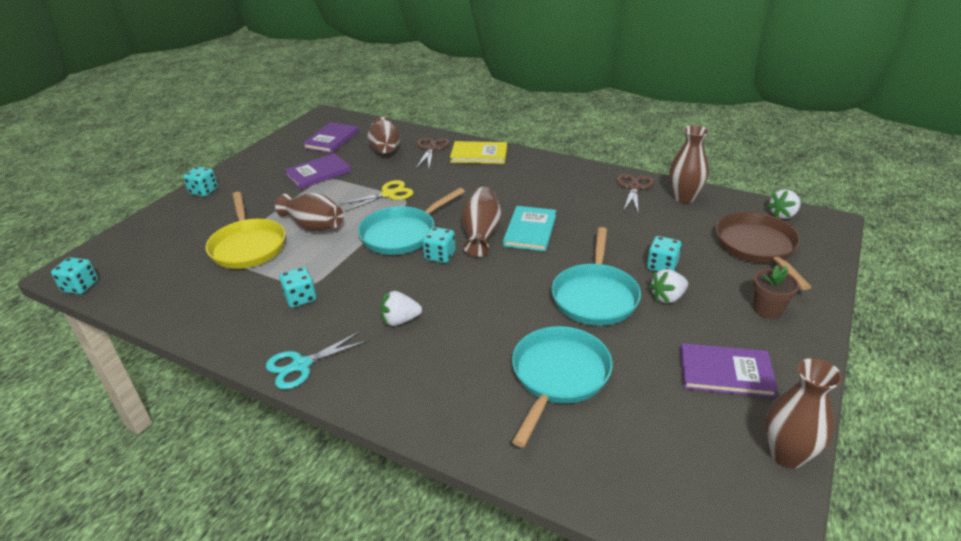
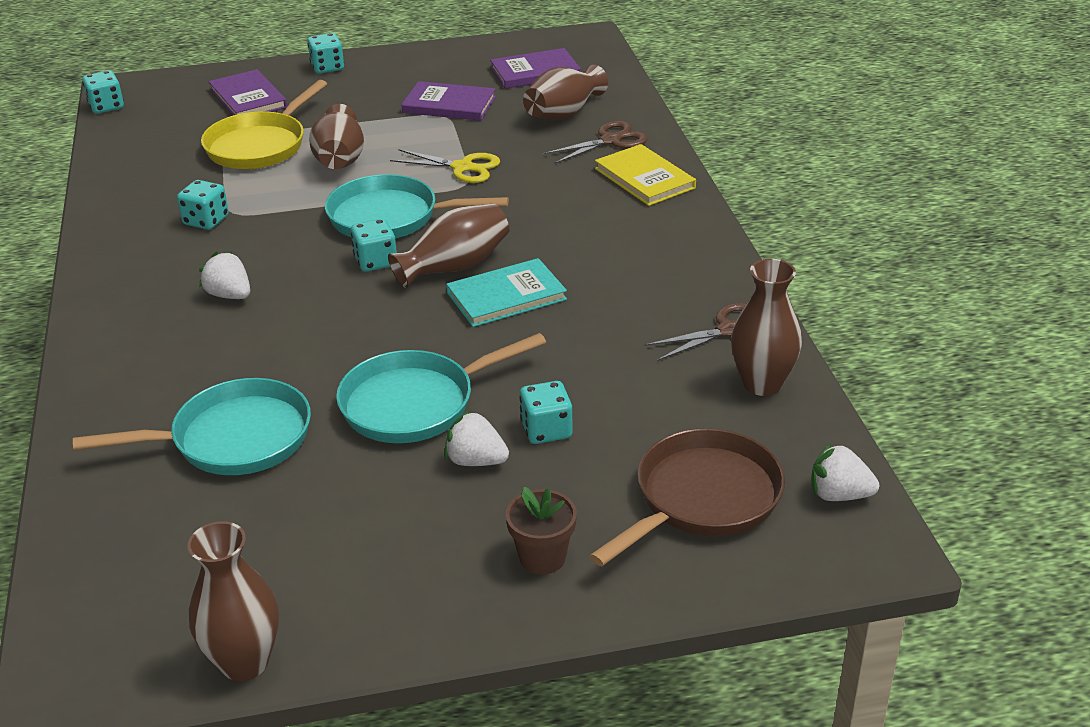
camera: 50 degrees right, 0 degrees up
turquoise scissors [266,331,368,389] -> none
purple book [680,343,778,398] -> purple book moved to [209,69,287,115]

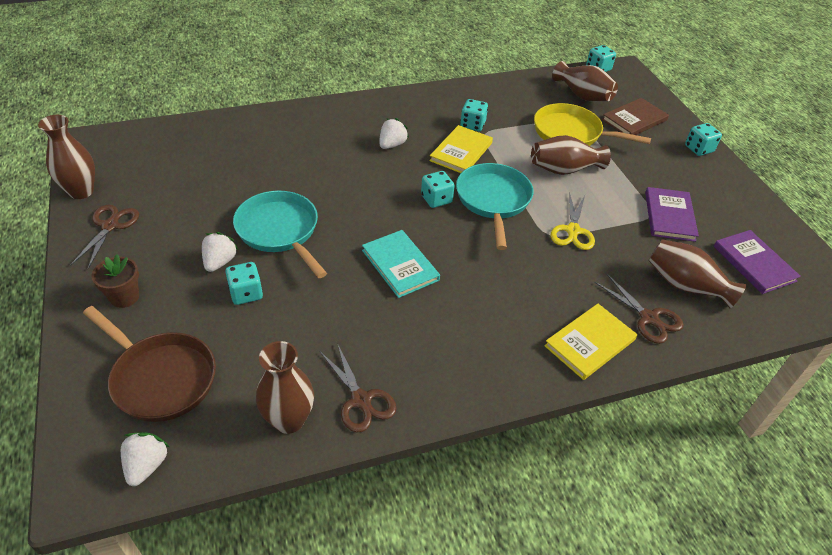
camera: 80 degrees right, 10 degrees up
turquoise pan [73,378,311,475] -> none
purple book [209,69,287,115] -> brown book [602,98,669,135]
brown vase [388,204,509,288] -> brown vase moved to [552,61,618,101]
none -> brown scissors [70,205,139,269]
none -> yellow book [429,125,493,173]

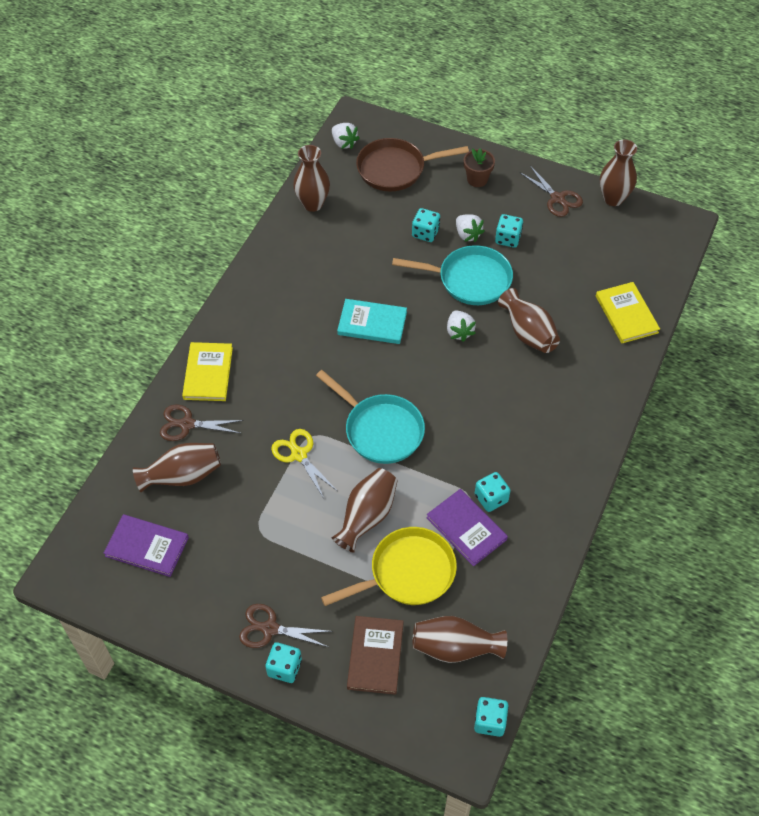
camera: 135 degrees right, 10 degrees up
brown scissors [320,343,397,432] -> brown scissors moved to [239,604,333,648]
white strawberry [379,118,409,149] -> white strawberry moved to [447,310,476,342]
turquoise dice [421,171,455,208] -> turquoise dice moved to [495,214,523,248]
yellow book [429,125,493,173] -> yellow book moved to [596,282,660,343]
purple book [645,187,699,242] -> purple book moved to [426,489,508,566]
none -> brown vase [498,288,560,353]

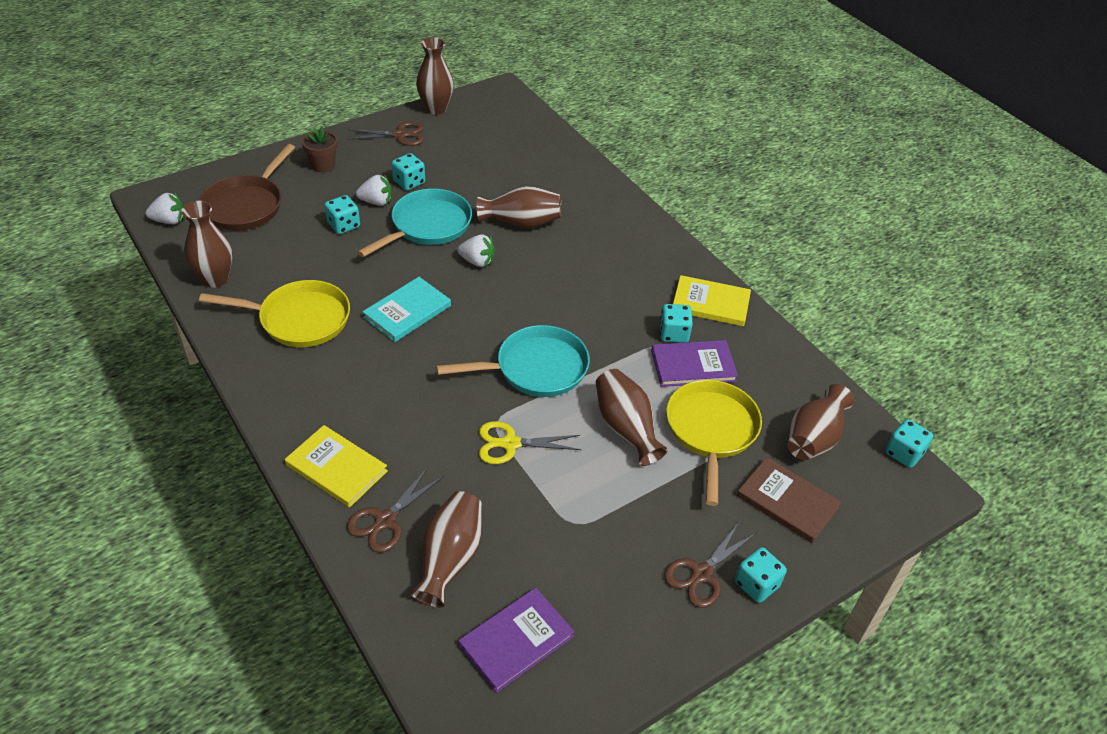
camera: 60 degrees left, 10 degrees down
yellow book [596,282,660,343] -> yellow book moved to [673,275,751,326]
none -> yellow pan [199,280,350,347]

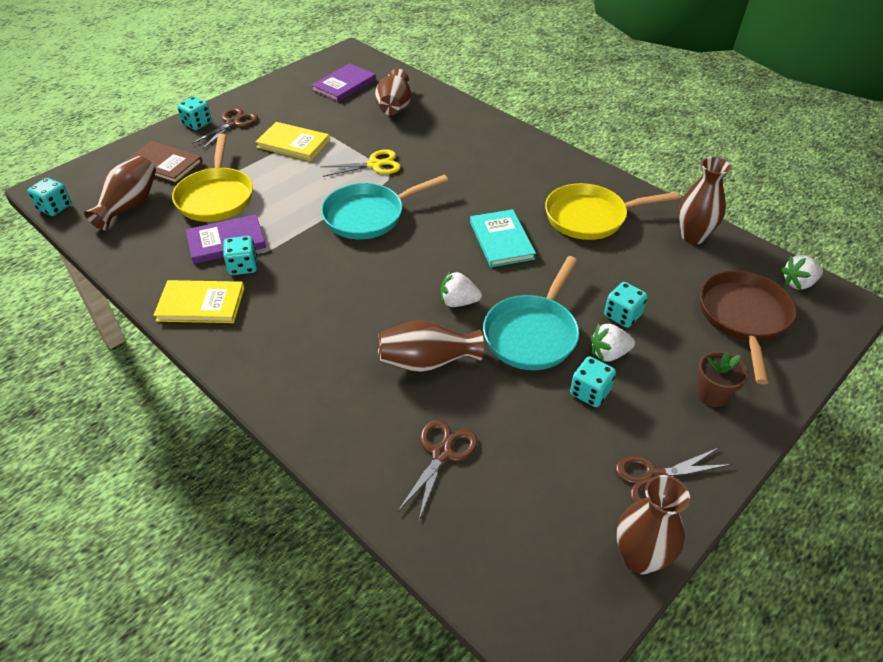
camera: 170 degrees right, 0 degrees up
yellow book [285,425,388,507] -> yellow book moved to [256,122,330,161]
brown scissors [347,467,443,553] -> brown scissors moved to [398,420,477,520]
turquoise book [363,277,451,342] -> turquoise book turned 45 degrees counterclockwise [470,209,536,267]
brown vase [596,369,668,466] -> none

